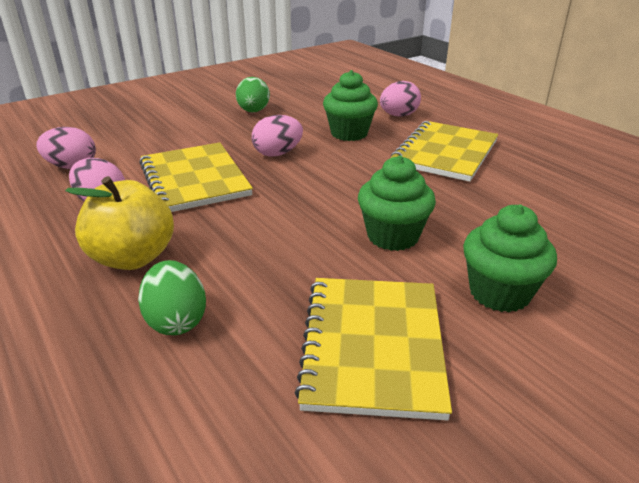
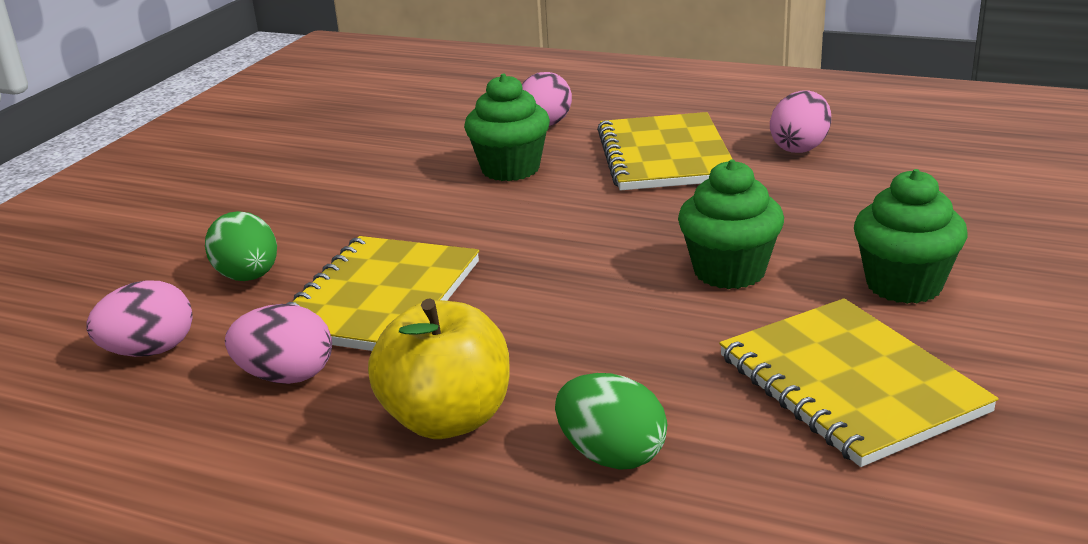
camera: 30 degrees left, 5 degrees down
yellow notebook [139,142,253,212] -> yellow notebook turned 75 degrees clockwise [286,236,479,351]
green egg [236,77,270,112] -> green egg moved to [205,211,277,281]
pink egg [252,115,303,157] -> pink egg moved to [770,90,831,153]

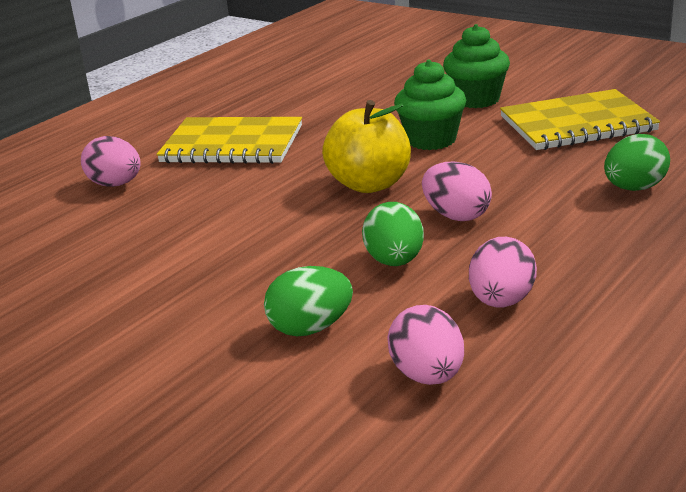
camera: 75 degrees left, 0 degrees up
yellow notebook [286,236,479,351] -> green egg [362,202,424,266]
yellow apple [368,299,510,439] -> yellow apple moved to [322,100,411,193]
green cupcake [464,74,550,181] -> none
pink egg [770,90,831,153] -> pink egg moved to [422,162,492,221]

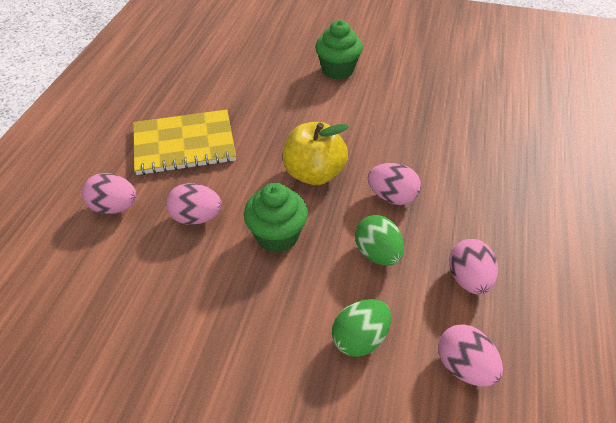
camera: 25 degrees left, 20 degrees up
green cupcake [394,60,466,150] -> green cupcake moved to [244,183,308,253]
yellow notebook [500,89,660,150] -> none
green egg [604,134,670,191] -> none
none -> pink egg [166,183,222,225]

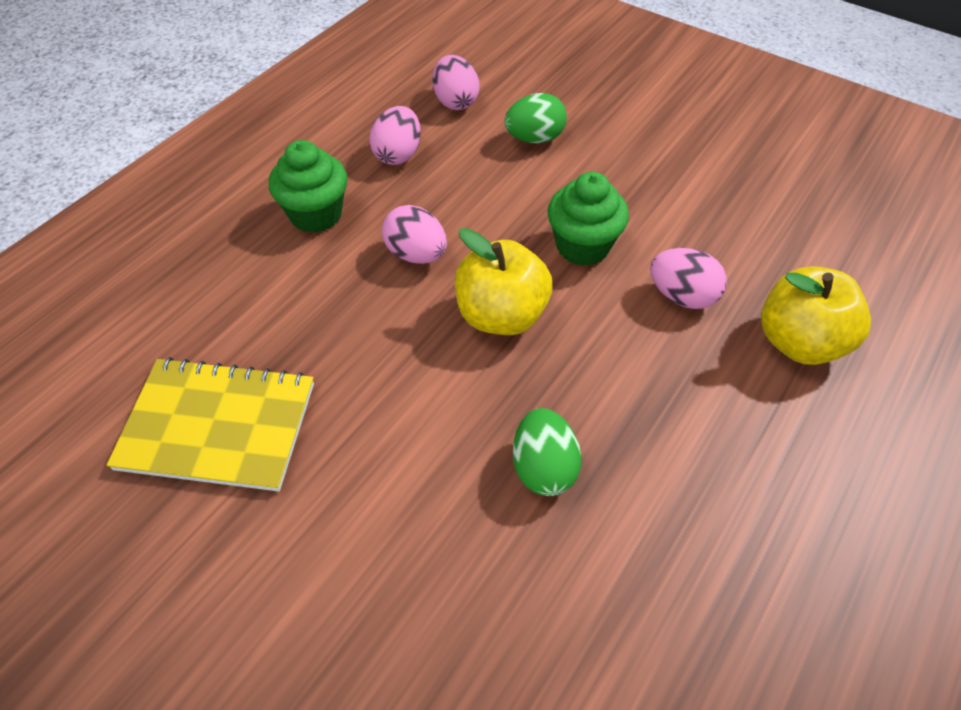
camera: 160 degrees left, 5 degrees up
pink egg [82,173,136,214] -> yellow apple [761,266,871,365]
yellow notebook [133,110,236,175] -> yellow notebook moved to [107,357,314,492]
green cupcake [315,20,363,80] -> green cupcake moved to [269,140,348,233]
green egg [355,215,404,266] -> green egg moved to [513,408,582,496]

